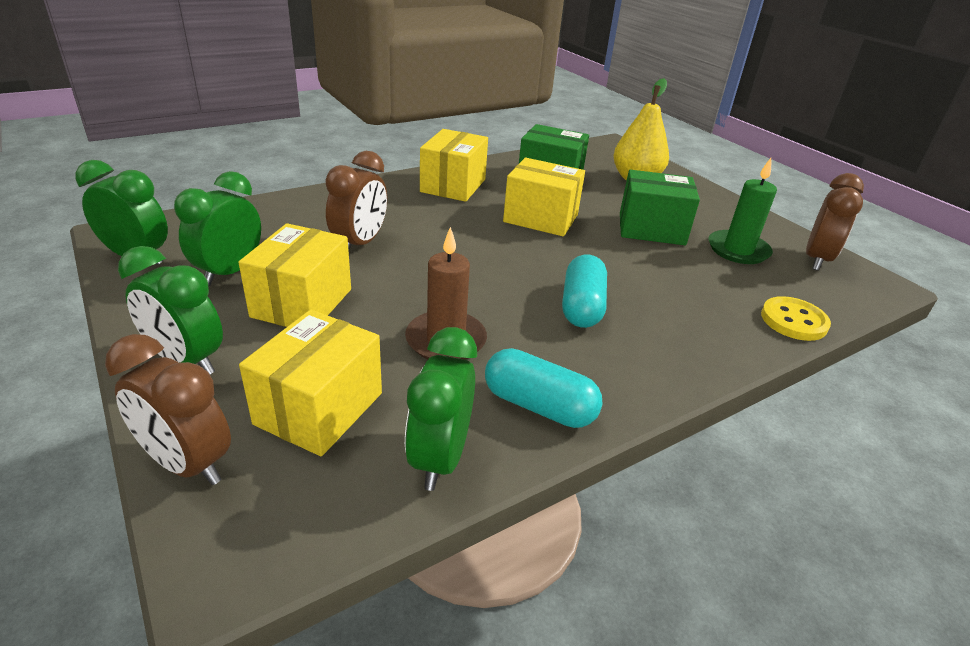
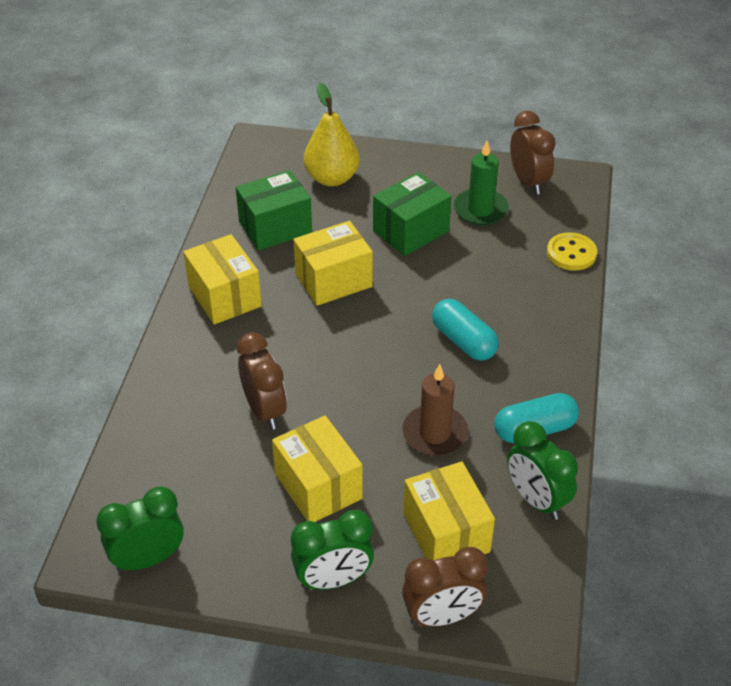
camera: 45 degrees left, 10 degrees up
green clock [174,171,261,286] -> none

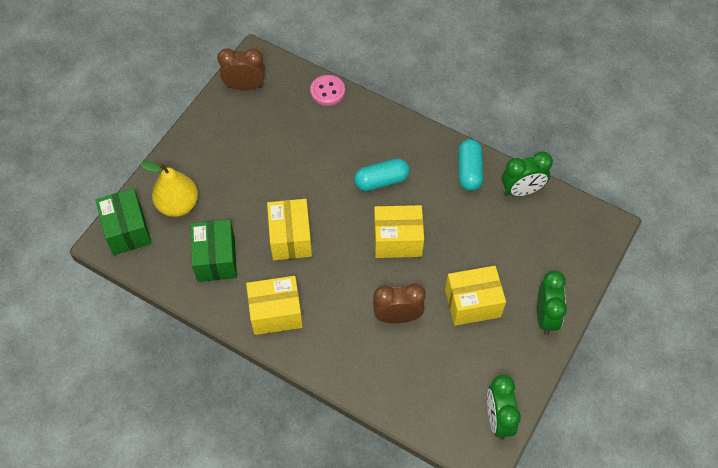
camera: 70 degrees left, 15 degrees up
green box [373,172,452,256] -> green box moved to [95,188,152,255]
brown candle [402,364,468,456] -> none
brown clock [402,547,488,627] -> none
yellow box [403,461,495,560] -> yellow box moved to [374,205,424,258]
green candle [454,141,509,225] -> none
yellow button [547,232,597,271] -> pink button [310,75,345,106]

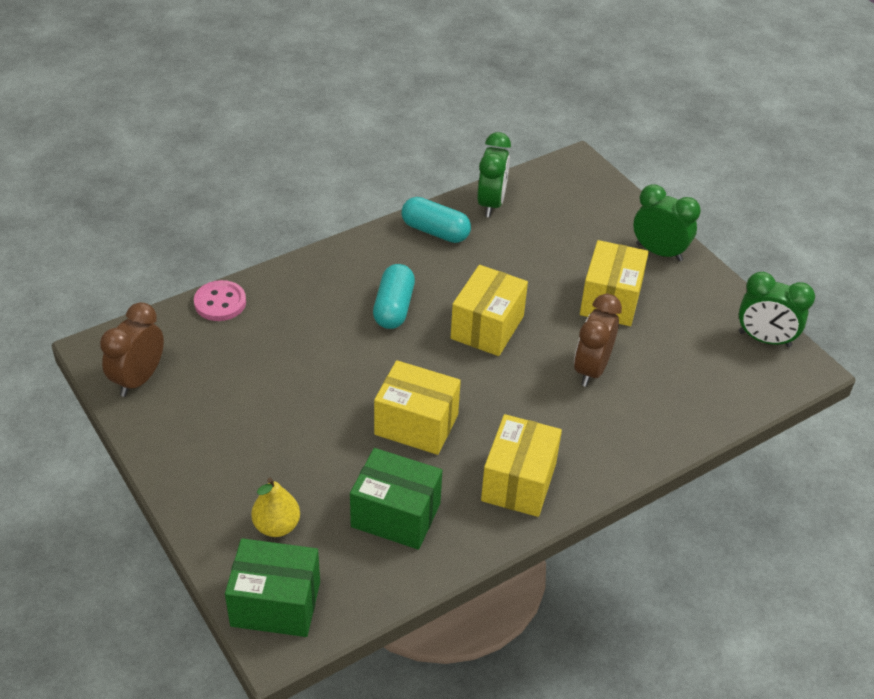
camera: 65 degrees left, 15 degrees down
yellow pear [140,161,198,217] -> yellow pear [251,478,300,537], size x0.66

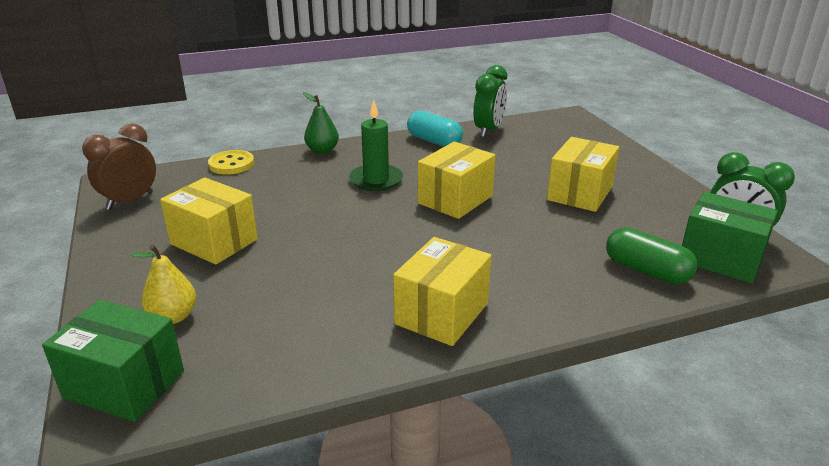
camera: 15 degrees right, 15 degrees down
pink button [194,280,246,321] -> yellow button [208,150,254,175]
green box [350,448,442,550] -> green box moved to [682,192,778,283]
turquoise capsule [373,264,415,329] -> green candle [349,100,403,191]
yellow box [374,360,461,455] -> yellow box moved to [160,178,258,265]
brown clock [574,294,622,387] -> none
green clock [633,185,701,261] -> none
none -> green pear [303,92,339,154]
none -> green capsule [606,227,697,284]

